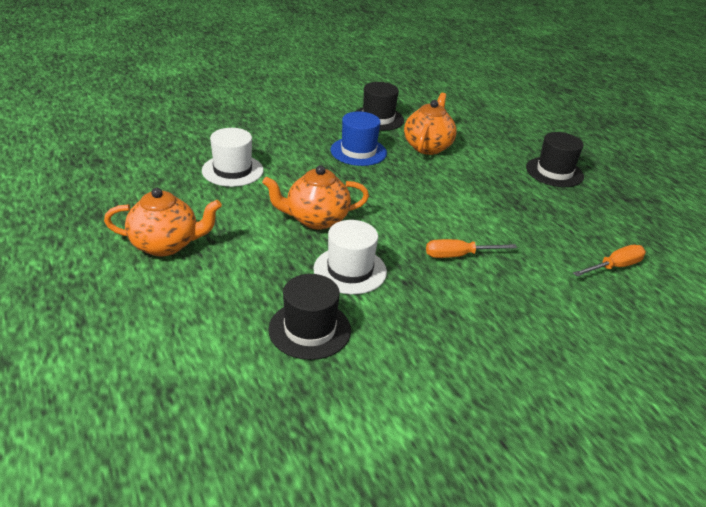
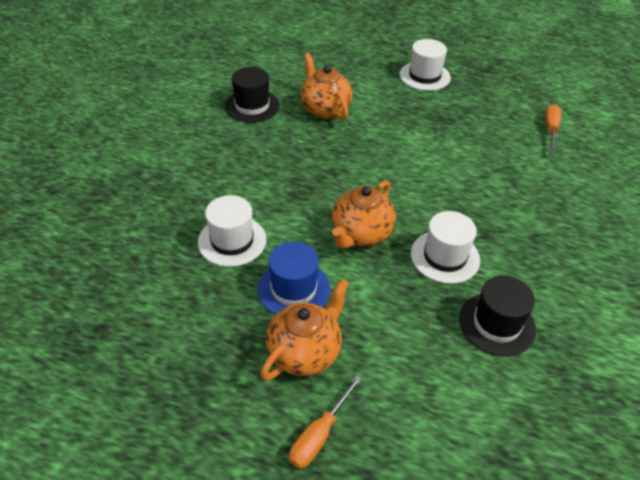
camera: 45 degrees left, 10 degrees up
blue hat [331,111,387,166] -> blue hat moved to [258,242,330,315]
orange screwdriver [426,239,517,258] -> orange screwdriver moved to [289,375,362,469]
black hat [526,132,584,187] -> white hat [399,39,451,91]

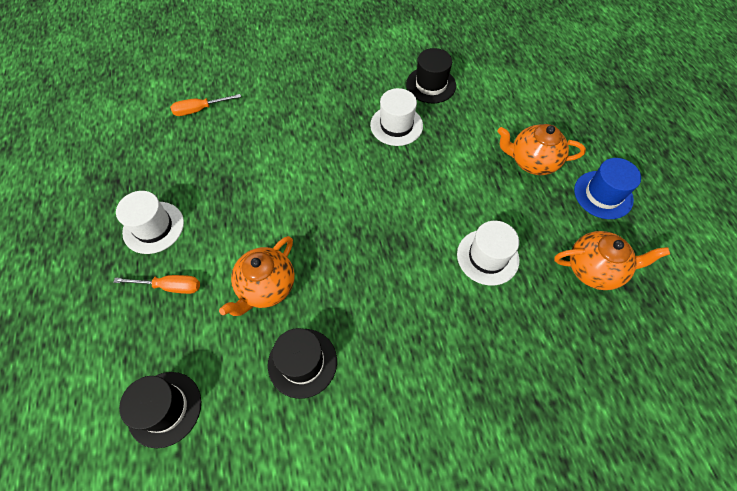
camera: 120 degrees left, 15 degrees up
blue hat [258,242,330,315] -> blue hat moved to [574,158,641,219]
orange screwdriver [289,375,362,469] -> orange screwdriver moved to [113,275,200,294]
orange teapot [332,180,396,249] -> orange teapot moved to [554,231,670,290]
none -> black hat [119,372,201,448]

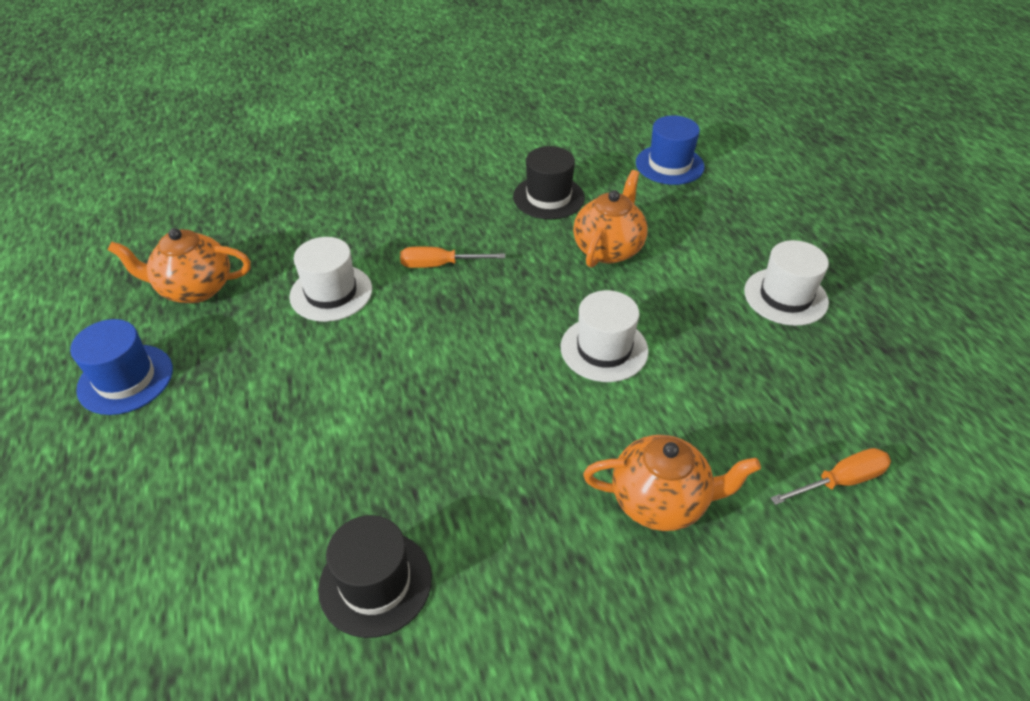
camera: 175 degrees right, 15 degrees down
orange screwdriver [113,275,200,294] -> orange screwdriver moved to [400,247,505,268]
black hat [119,372,201,448] -> blue hat [636,115,705,185]
white hat [370,88,423,146] -> white hat moved to [561,290,649,382]
orange teapot [498,124,586,175] -> orange teapot moved to [583,435,761,531]

